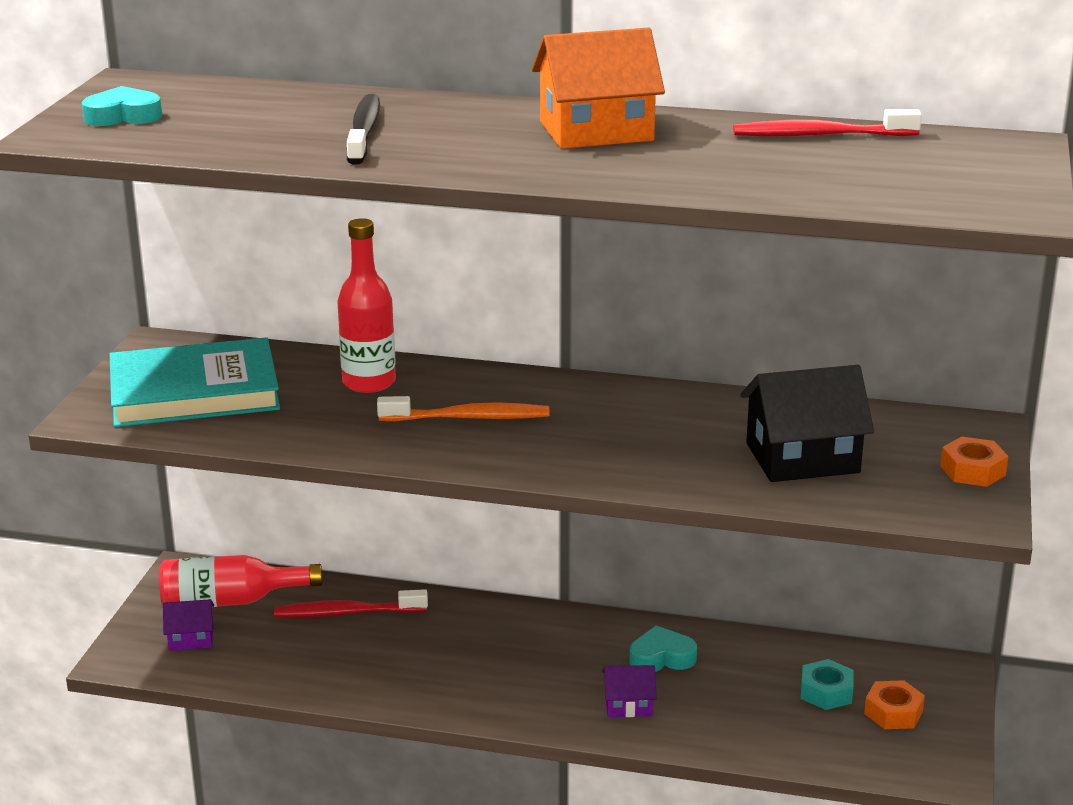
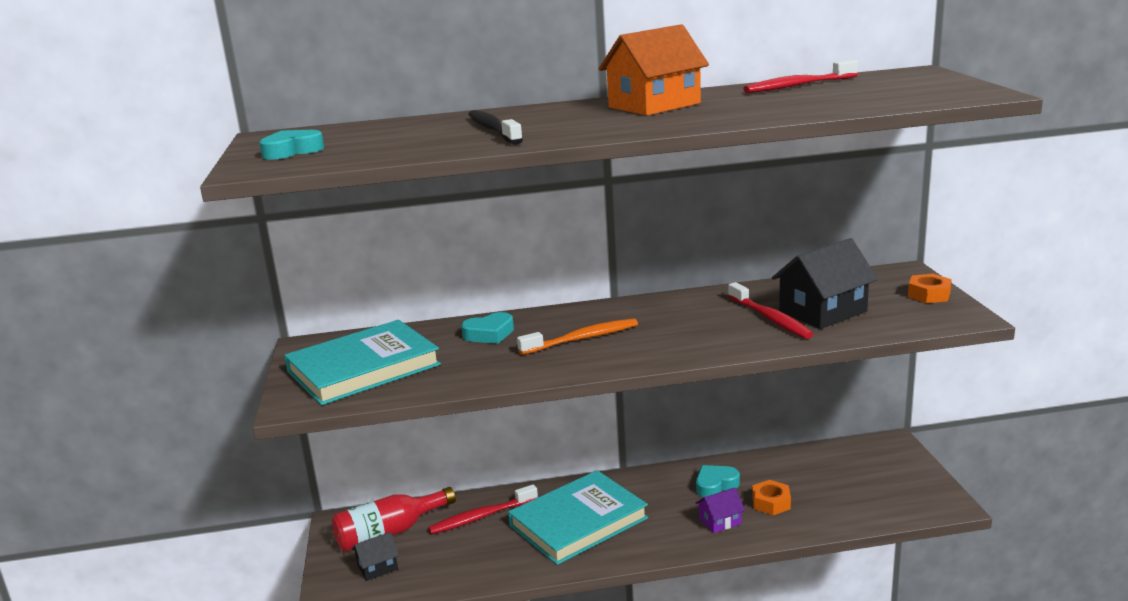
camera: 20 degrees left, 5 degrees down
purple house [163,599,214,651] -> black house [352,532,399,581]
red bottle [337,218,396,393] -> turquoise heart [461,312,514,344]
turquoise nut [801,659,854,710] -> none
orange nut [864,680,925,729] -> orange nut moved to [752,480,791,515]
none -> turquoise book [508,470,648,565]
none -> red toothbrush [728,282,814,339]

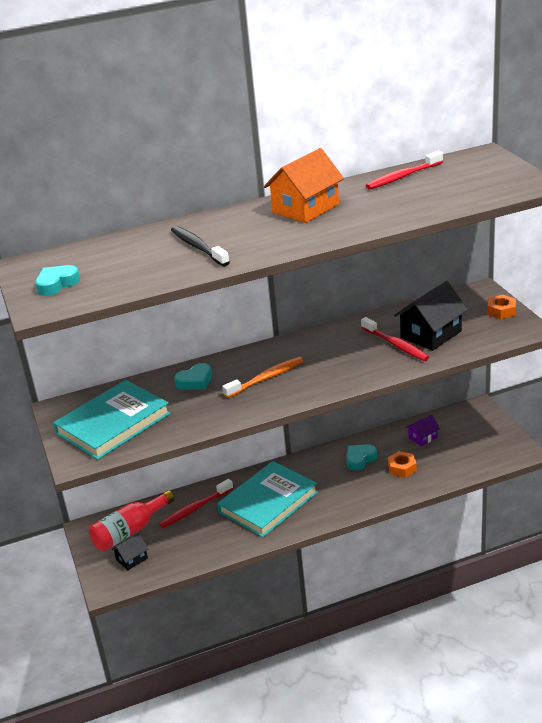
camera: 10 degrees left, 10 degrees up
purple house [696,488,745,533] -> purple house moved to [406,414,440,446]

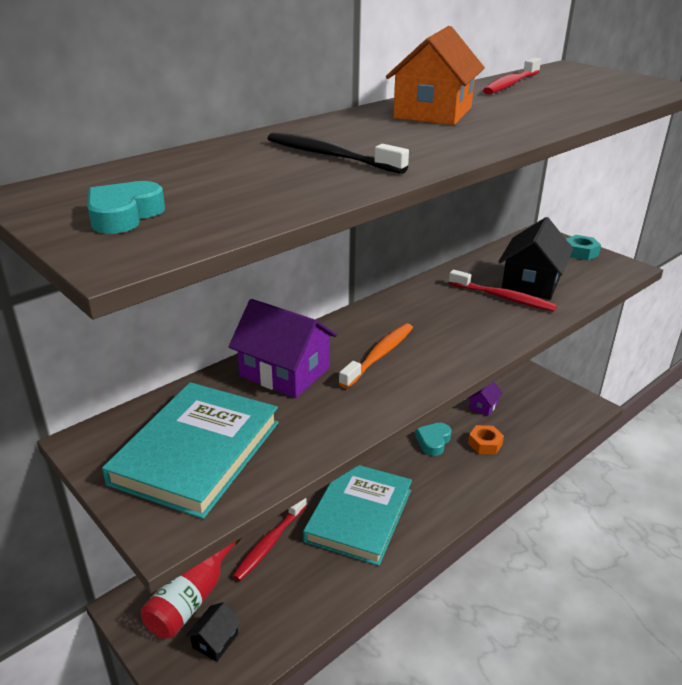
camera: 25 degrees left, 0 degrees up
turquoise heart [174,363,212,390] -> purple house [229,299,337,398]
orange nut [487,295,516,319] -> turquoise nut [566,235,601,260]

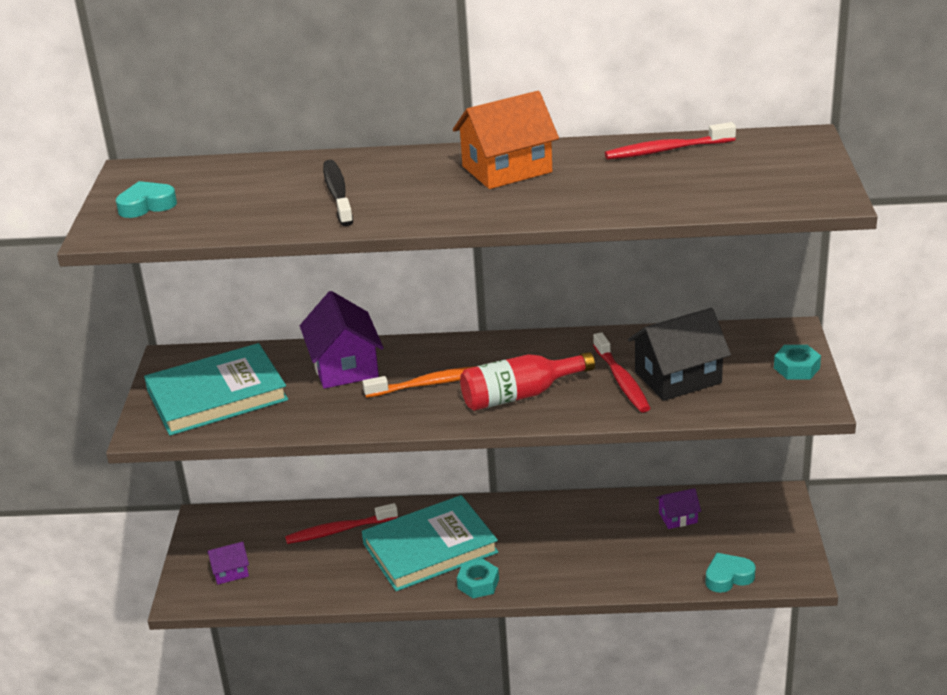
camera: 45 degrees right, 0 degrees up
red bottle [141,538,242,639] -> red bottle moved to [460,352,595,411]
black house [186,602,241,662] -> purple house [207,542,249,585]
turquoise heart [415,423,451,456] -> turquoise heart moved to [705,553,756,593]
orange nut [468,425,504,454] -> none
none -> turquoise nut [457,559,499,598]

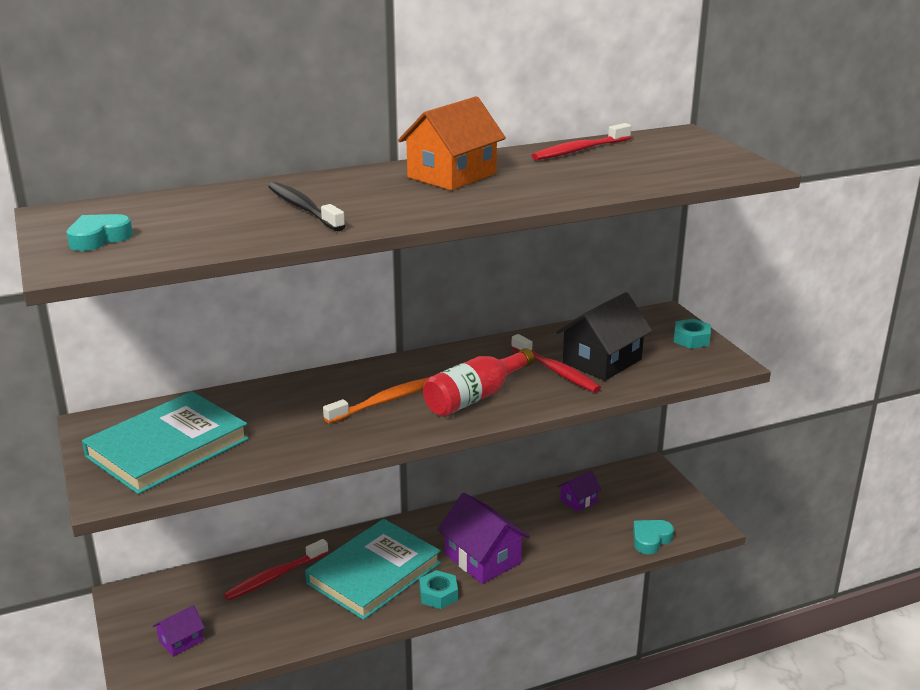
camera: 25 degrees left, 5 degrees down
purple house [300,291,384,389] -> purple house moved to [437,493,530,584]

